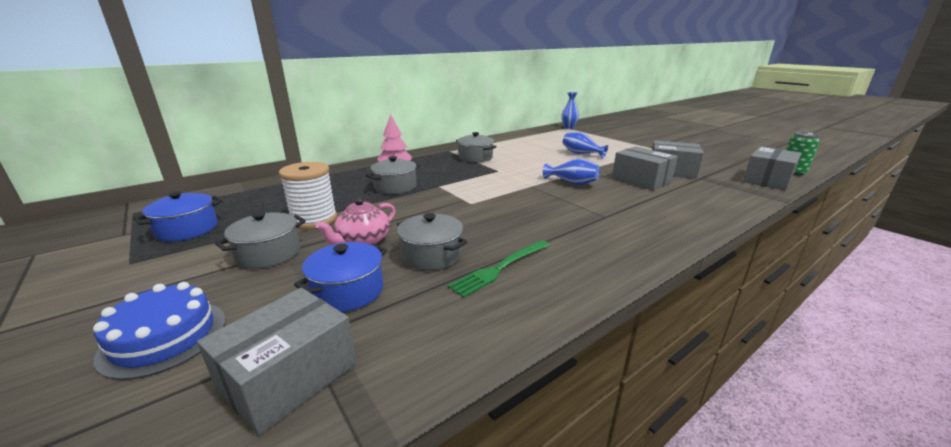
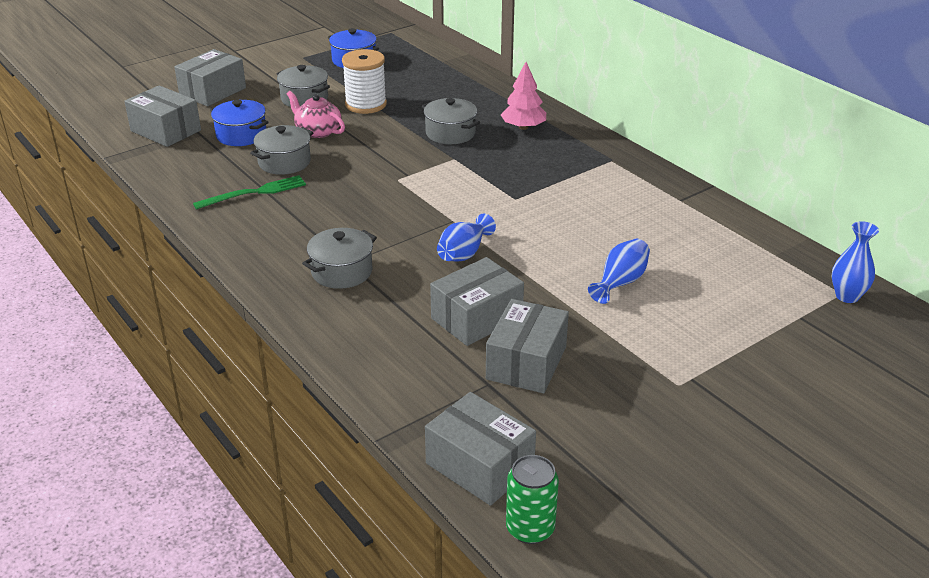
camera: 90 degrees right, 10 degrees up
blue cake [93,282,226,380] -> grey box [174,49,246,106]
green fork [448,240,550,298] -> green fork turned 105 degrees clockwise [193,175,306,210]
grey pot [456,132,496,163] -> grey pot moved to [302,228,377,289]

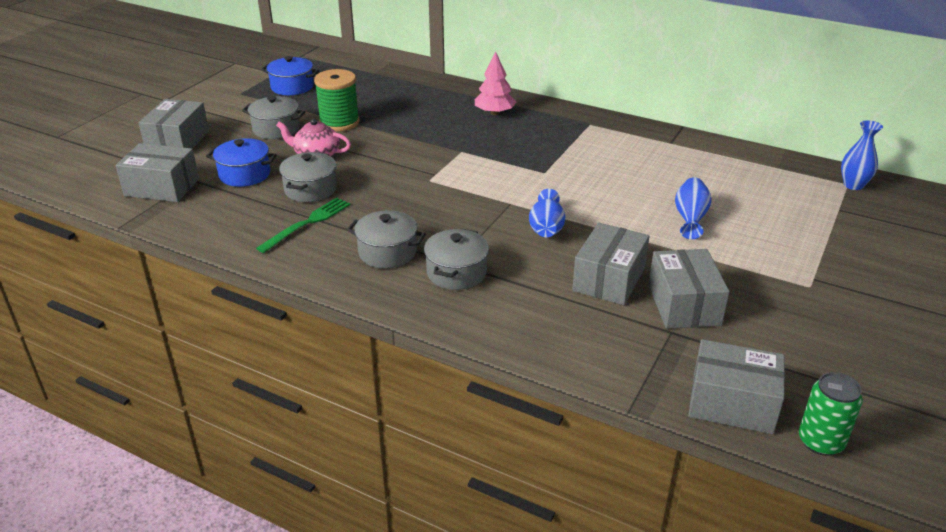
camera: 25 degrees left, 0 degrees up
white spool [342,49,387,114] -> green spool [314,69,360,131]
grey pot [422,98,480,144] -> grey pot moved to [347,210,426,269]

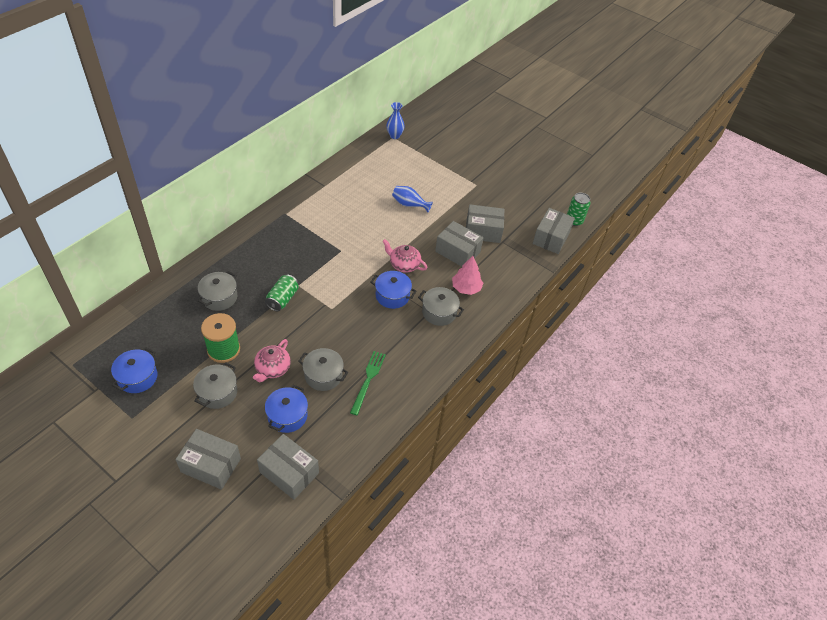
camera: 85 degrees left, 15 degrees up
grey box [115,143,199,202] -> grey box turned 75 degrees counterclockwise [257,434,319,500]
green fork [256,198,350,253] -> green fork turned 60 degrees clockwise [350,351,386,415]
grey pot [347,210,426,269] -> grey pot moved to [198,271,237,311]
pink tree [475,52,516,115] -> pink tree moved to [452,256,483,295]
blue vase [529,189,565,237] -> pink teapot [382,239,427,273]
none -> green can [265,275,299,312]
none -> blue pot [370,271,416,309]

